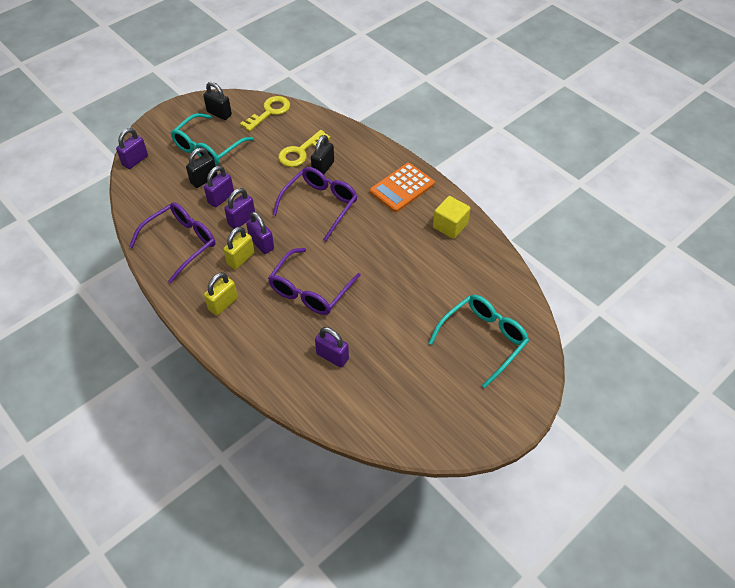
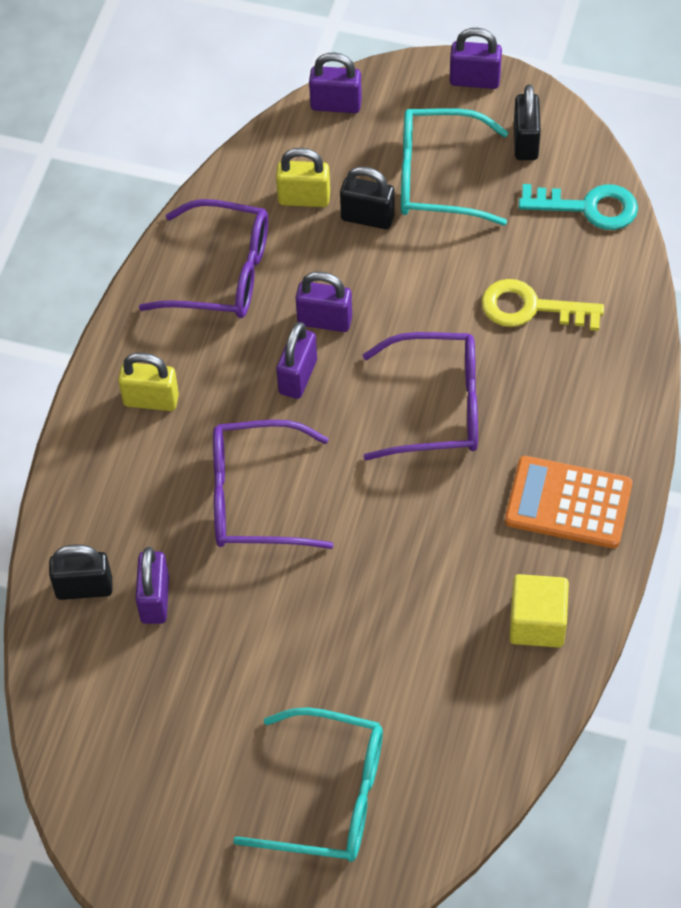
camera: 60 degrees right, 5 degrees up
purple padlock [204,166,234,207] -> purple padlock moved to [450,28,502,89]
yellow padlock [223,226,254,270] -> yellow padlock moved to [276,148,330,207]
yellow key [240,96,290,131] -> turquoise key [519,184,638,230]
black padlock [311,135,334,175] -> black padlock moved to [49,544,113,600]

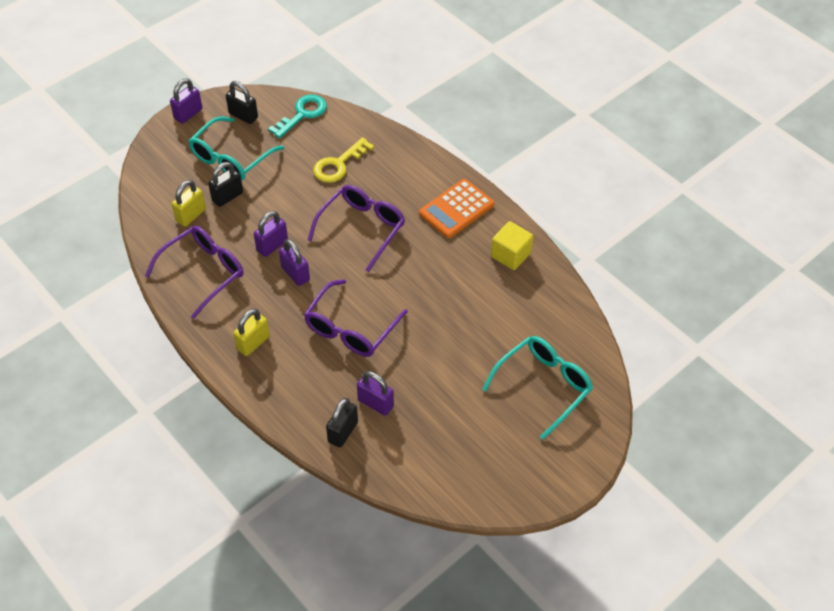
camera: 60 degrees left, 5 degrees down
purple padlock [309,52,362,113] -> none

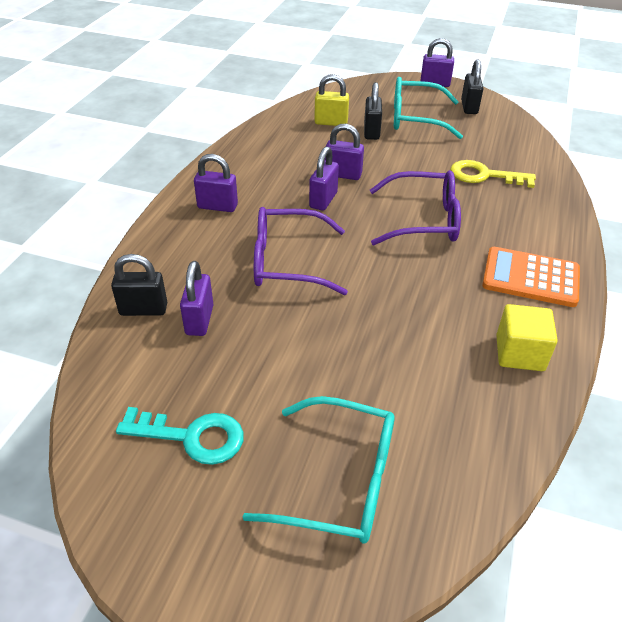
camera: 60 degrees right, 10 degrees down
purple glasses [145,226,244,319] -> none
black padlock [208,162,243,207] -> black padlock turned 75 degrees clockwise [364,82,382,140]
yellow padlock [233,309,270,356] -> purple padlock [194,154,238,212]
turquoise key [268,95,327,138] -> turquoise key moved to [116,407,244,465]

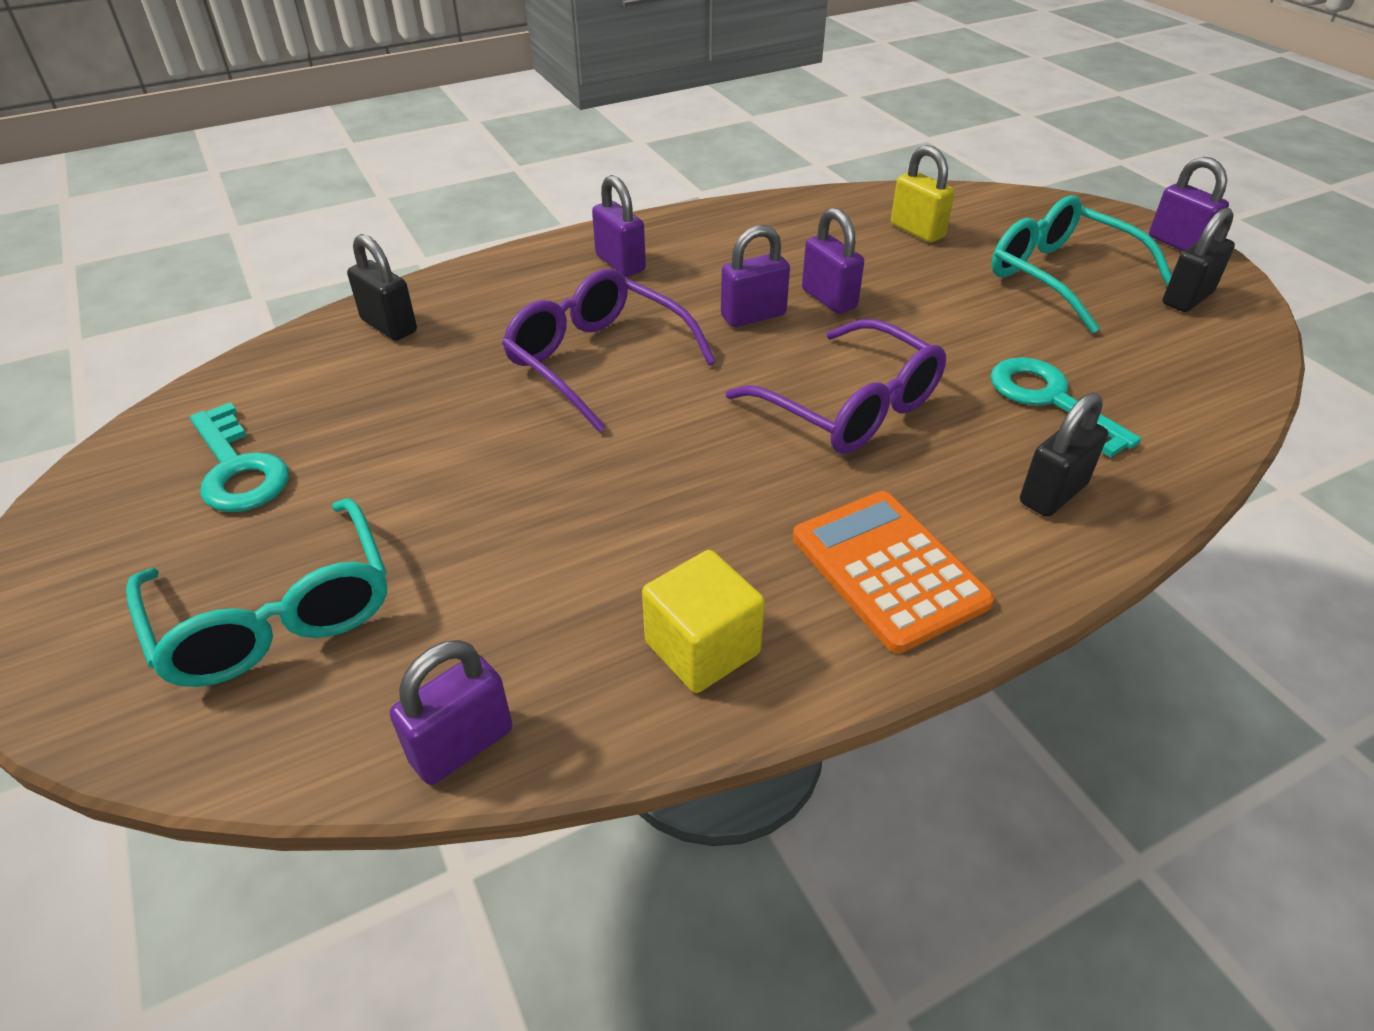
camera: 45 degrees right, 0 degrees up
purple padlock [180,261,214,336] -> purple padlock moved to [390,640,512,785]
black padlock [364,82,382,140] -> black padlock moved to [1020,392,1108,517]
yellow key [450,160,536,188] -> turquoise key [990,357,1141,457]

